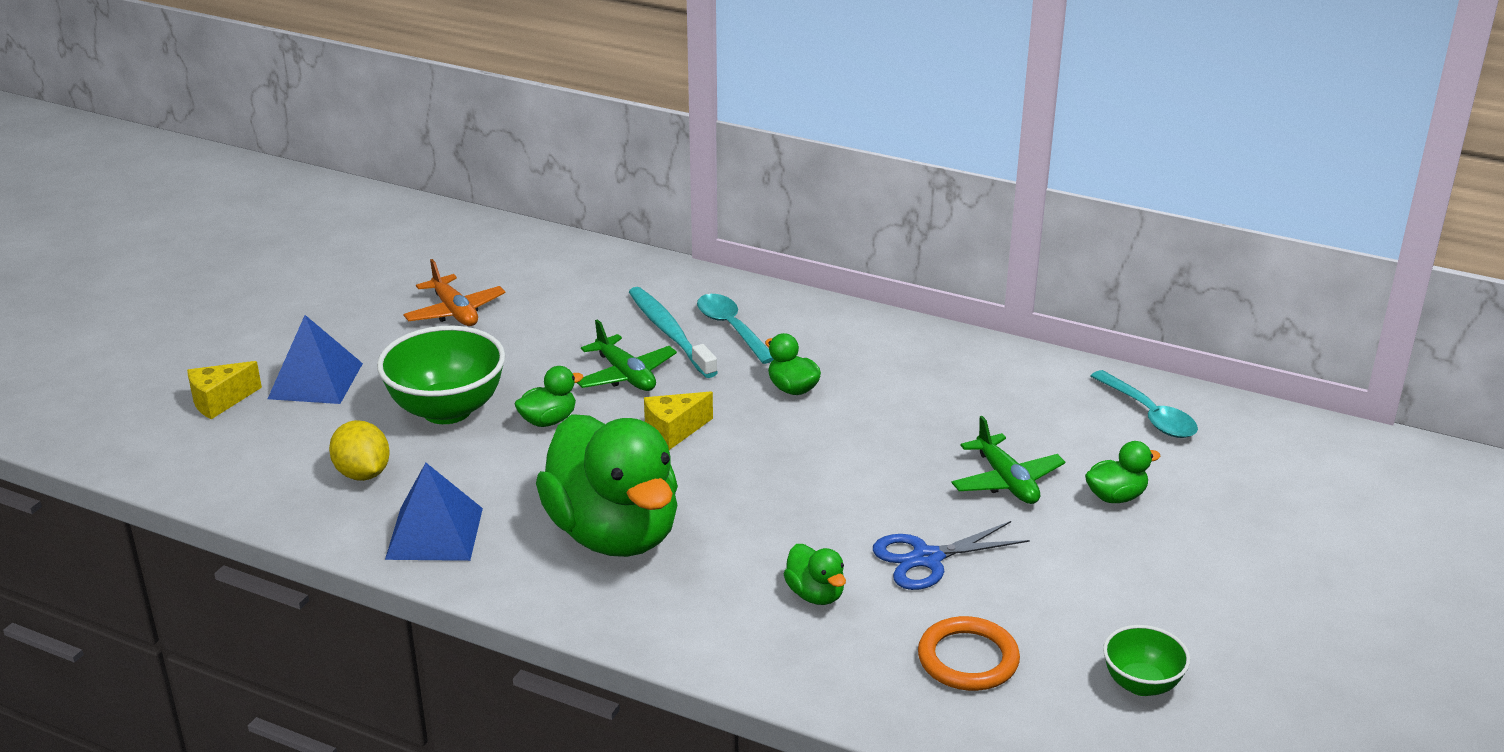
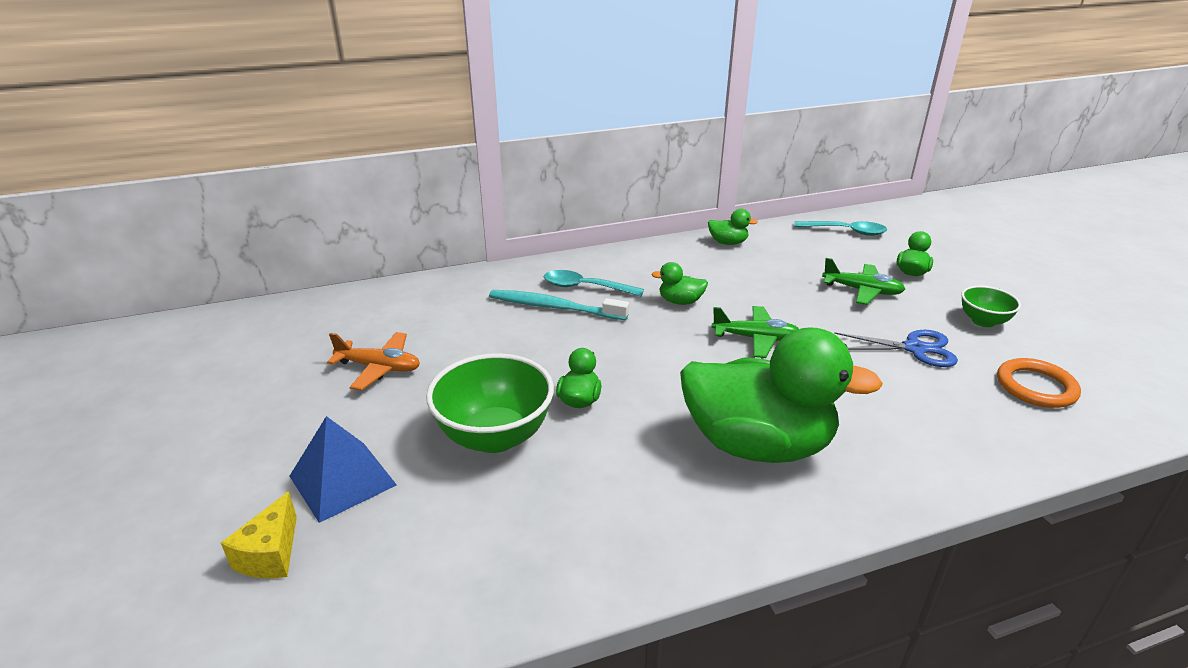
camera: 45 degrees left, 0 degrees up
yellow lemon [329,420,390,481] -> none
blue pyramid [385,463,483,561] -> none
green plane [577,319,677,391] -> green plane moved to [711,306,799,358]
yellow cheese [644,391,713,450] -> none
green duck [784,544,846,605] -> green duck moved to [708,209,758,245]
blue scissors [873,521,1030,590] -> blue scissors turned 105 degrees counterclockwise [834,330,958,367]
green bowl [1103,625,1190,696] -> green bowl moved to [961,286,1021,327]

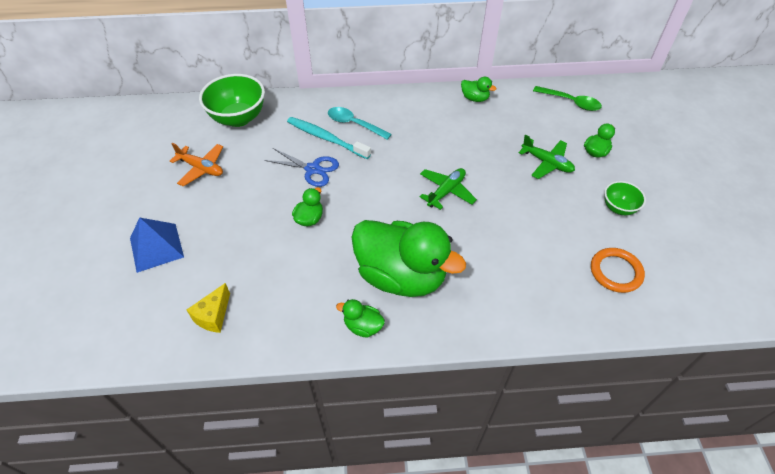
camera: 15 degrees right, 20 degrees up
yellow cheese [221,492,297,578] -> yellow cheese moved to [187,283,230,333]
green bowl [426,353,554,453] -> green bowl moved to [199,74,265,127]
green duck [651,262,708,305] -> green duck moved to [336,299,385,338]
green plane [711,306,799,358] -> green plane turned 75 degrees counterclockwise [420,168,477,210]
turquoise spoon [794,221,887,236] -> green spoon [533,86,602,111]
blue scissors [834,330,958,367] -> blue scissors moved to [264,148,339,187]

